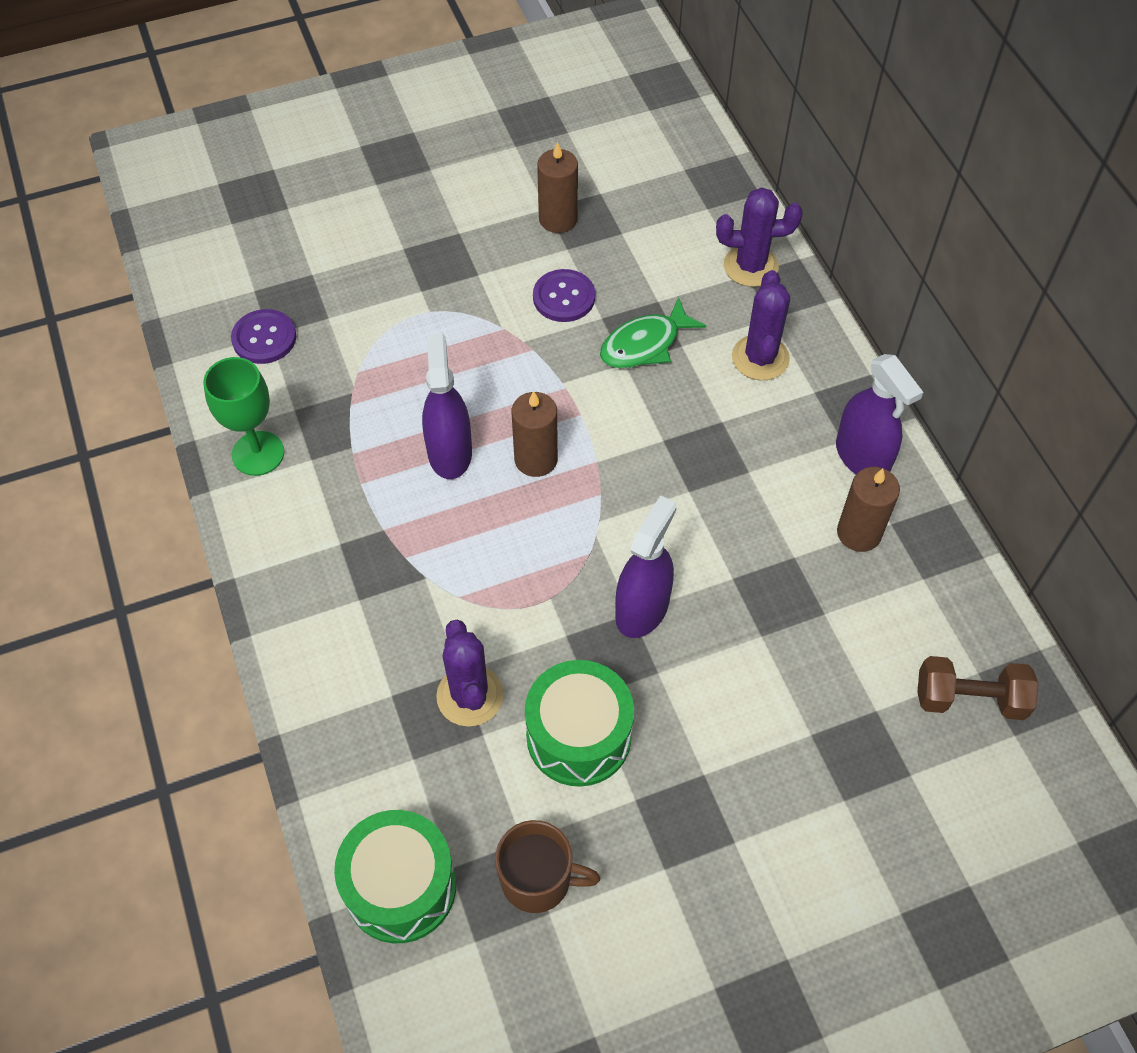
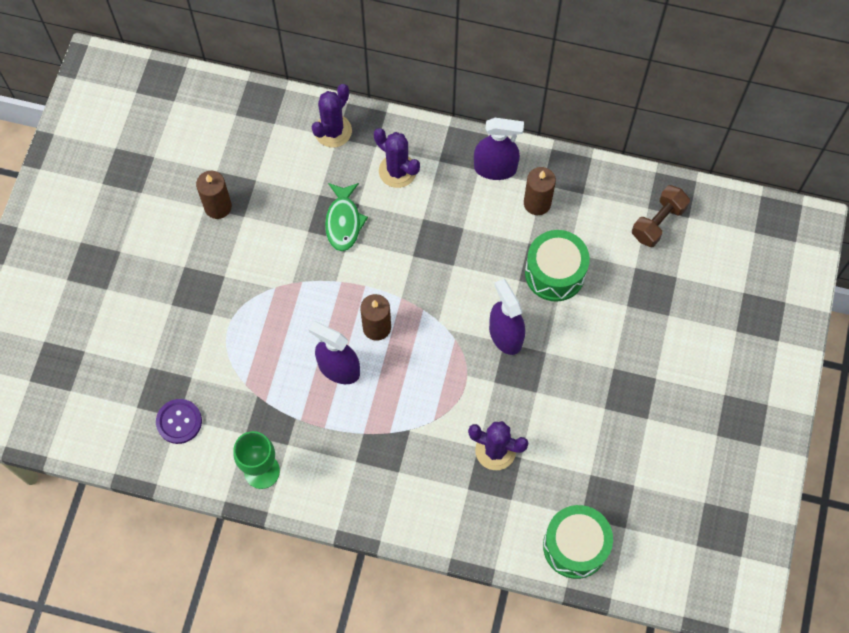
camera: 55 degrees left, 10 degrees up
brown mug [495,820,600,913] -> none
green drum [525,660,634,787] -> green drum moved to [525,230,590,302]
purple button [533,269,595,322] -> none

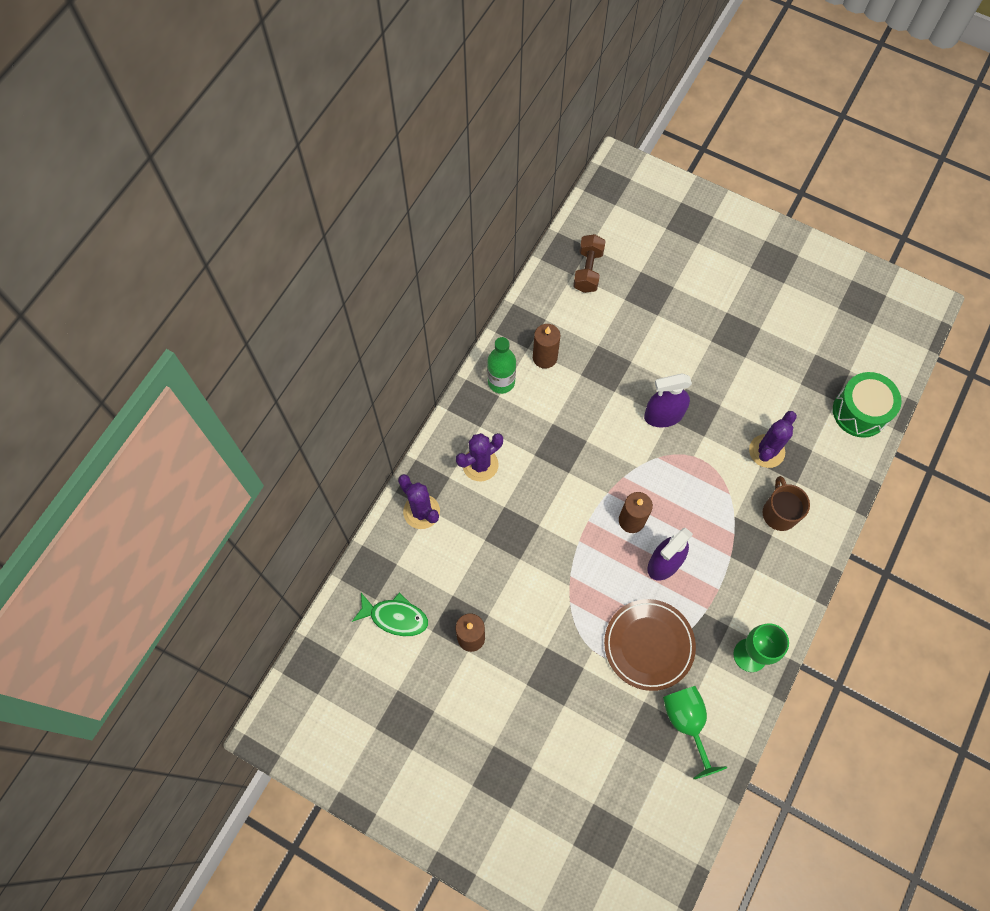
camera: 75 degrees left, 0 degrees up
purple button [156,399,202,444] -> green goblet [663,686,727,779]
green fish [325,183,368,251] -> green fish moved to [352,592,428,636]
purple spray bottle [474,118,524,180] -> green bottle [487,337,516,394]
green drum [525,230,590,302] -> none
brown dumbbell [632,185,690,247] -> brown dumbbell turned 45 degrees clockwise [573,234,606,293]
none -> brown plate [604,599,696,691]
none -> brown mug [763,476,810,531]

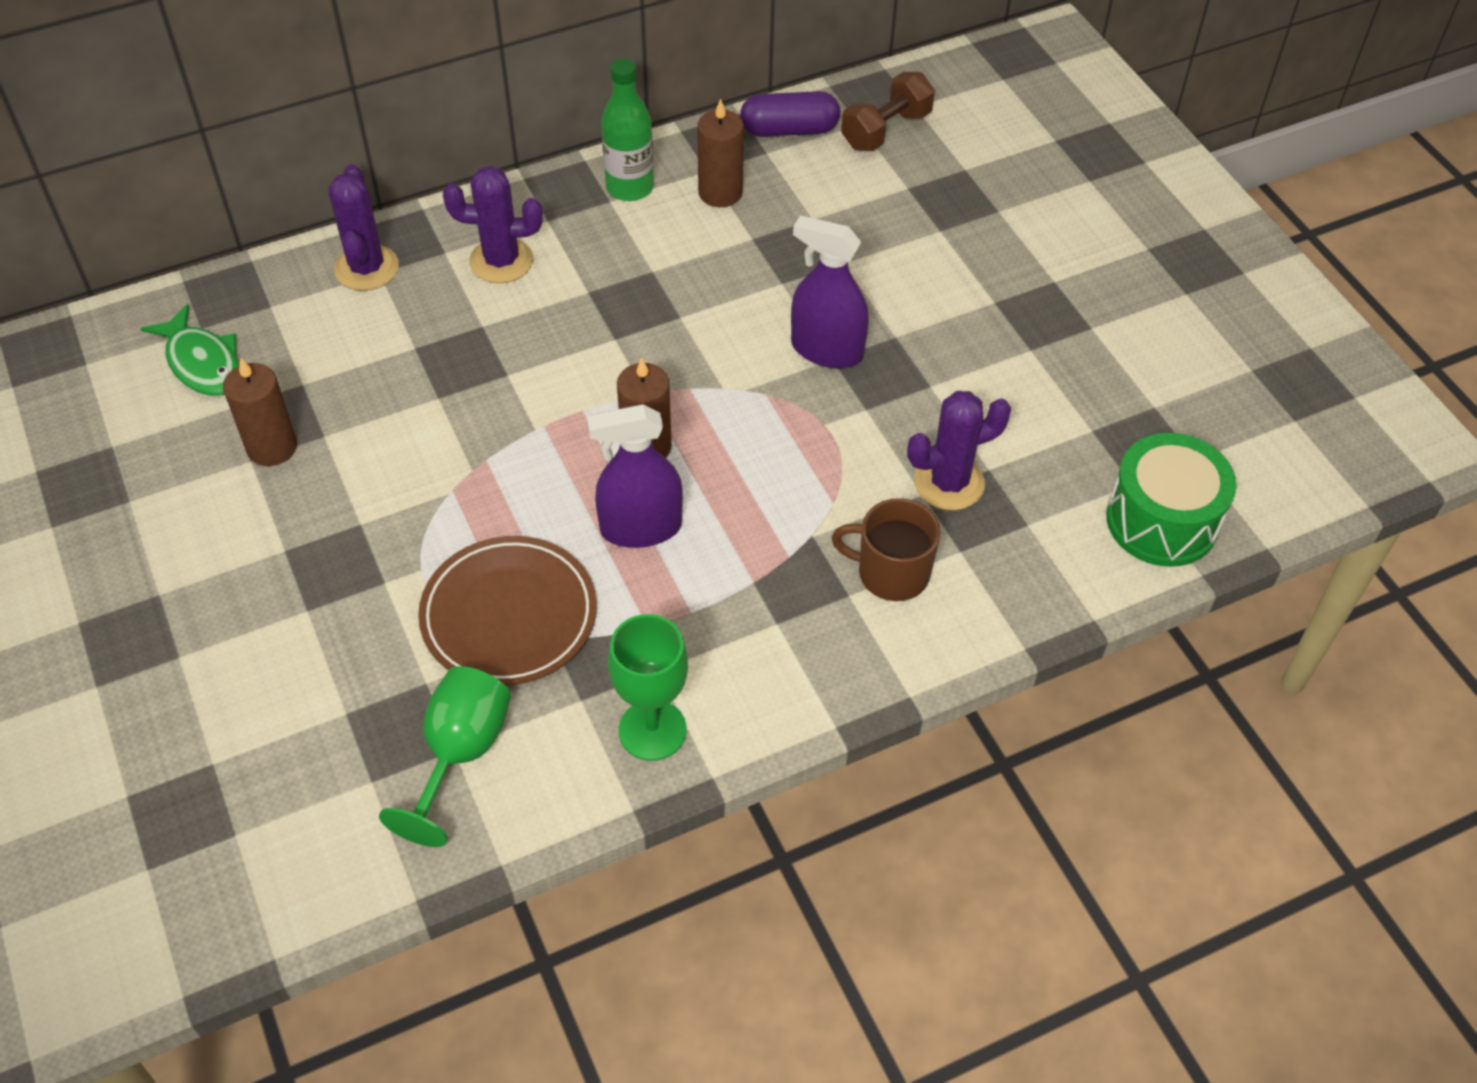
camera: 35 degrees right, 15 degrees down
brown mug [763,476,810,531] -> brown mug turned 105 degrees counterclockwise [832,498,940,601]
none -> purple capsule [740,91,840,137]

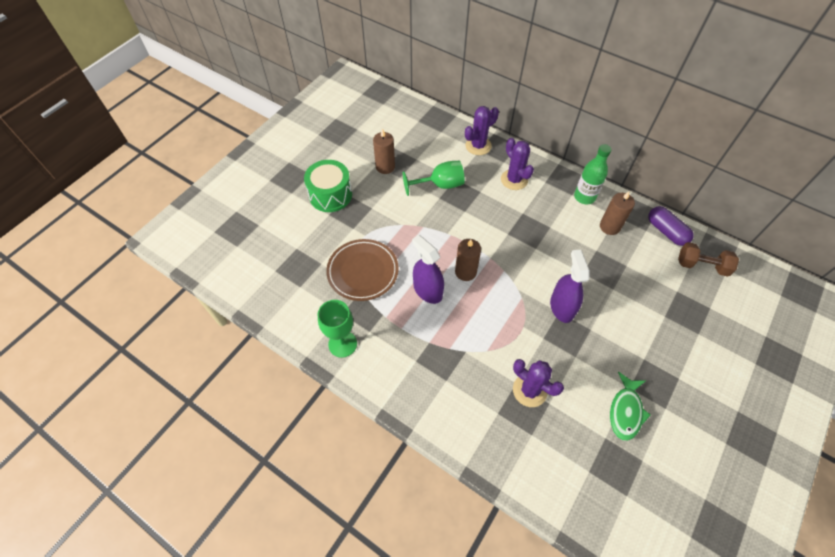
camera: 60 degrees right, 5 degrees up
green fish [140,304,239,396] -> green fish moved to [610,372,651,441]
green goblet [379,666,511,847] -> green goblet moved to [403,161,465,196]
brown mug [832,498,940,601] -> none
green drum [1106,433,1236,567] -> green drum moved to [304,160,352,212]

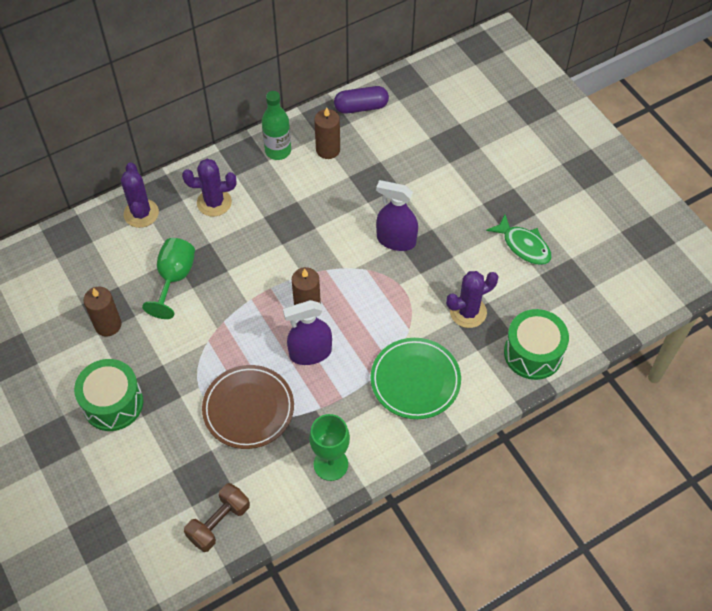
camera: 65 degrees left, 0 degrees up
brown dumbbell [678,242,739,277] -> brown dumbbell moved to [184,483,250,552]
none -> green plate [371,338,461,419]
none -> green drum [504,309,569,380]

